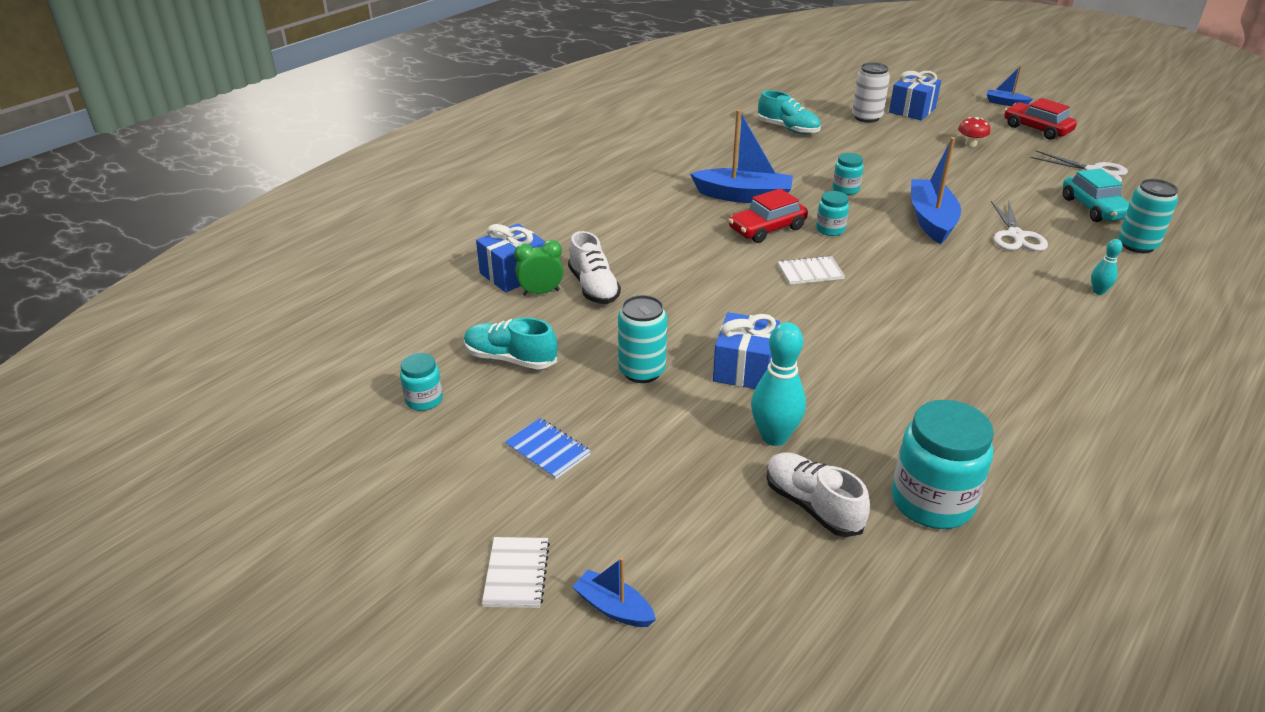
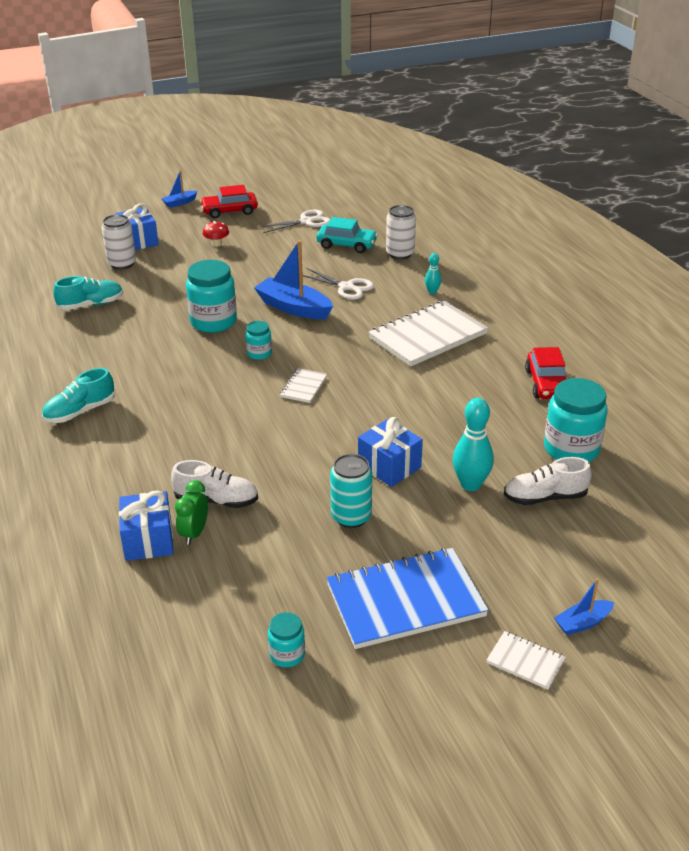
camera: 60 degrees left, 0 degrees up
turquoise shoe [464,317,558,369] -> turquoise shoe moved to [42,368,115,423]
blue notebook [505,418,591,480] -> blue notebook [326,548,489,649], size x2.21
blue boat [690,110,793,203] -> none
red car [728,188,808,243] -> red car moved to [525,347,566,399]
turquoise jar [833,153,864,195] -> turquoise jar [186,260,237,333], size x1.94
turquoise can [1118,179,1178,253] -> white can [386,205,416,259]
none -> white notebook [368,301,488,366]

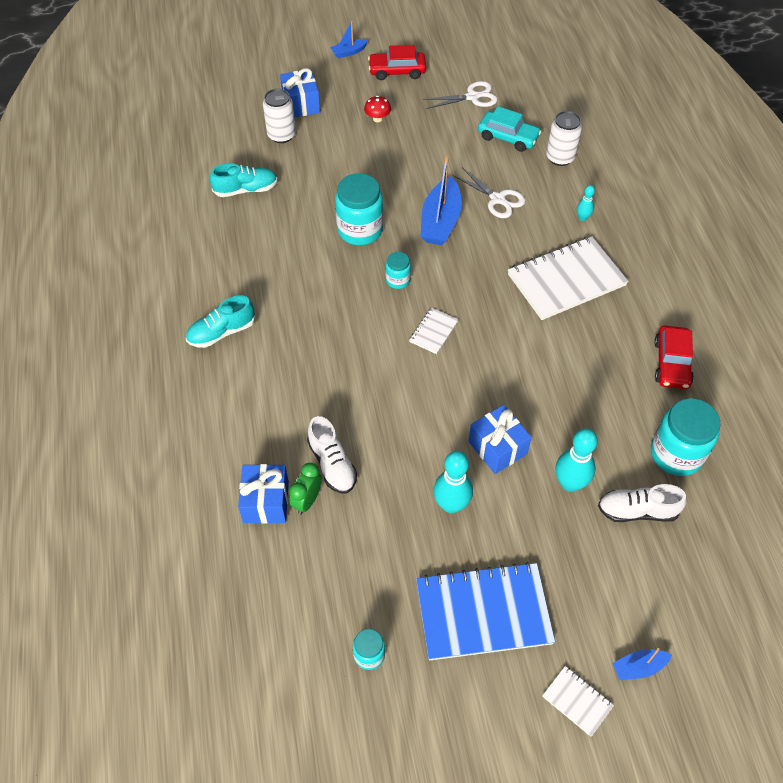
camera: 10 degrees right, 20 degrees up
white shoe [171,460,258,508] -> white shoe turned 45 degrees clockwise [307,416,357,493]
blue boat [254,240,333,319] -> blue boat turned 120 degrees counterclockwise [421,156,462,245]
turquoise can [330,454,372,528] -> turquoise bowling pin [433,451,473,513]

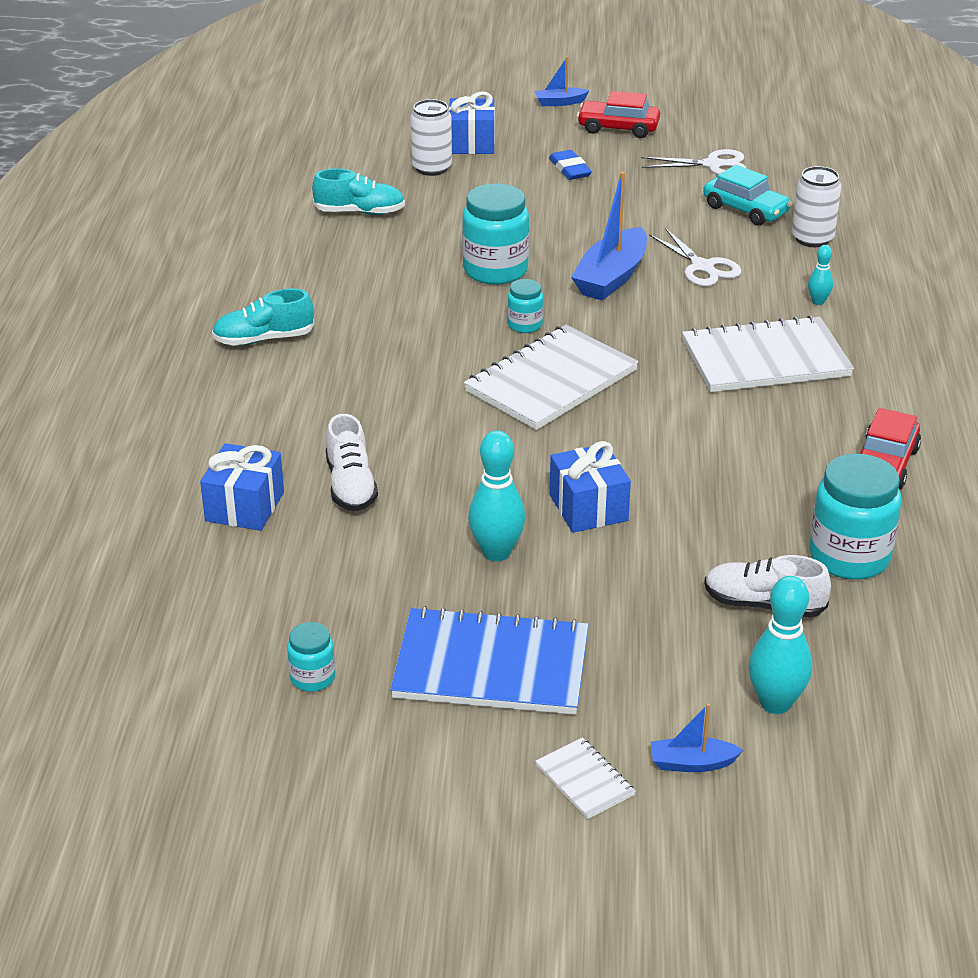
camera: 15 degrees right, 20 degrees down
green clock [289,463,322,514] -> none
red mushroom [364,96,391,122] -> blue eraser [549,150,592,180]
white notebook [409,307,459,354] -> white notebook [464,325,638,430], size x2.21
turquoise bowling pin [555,428,598,492] -> turquoise bowling pin moved to [749,576,812,714]

